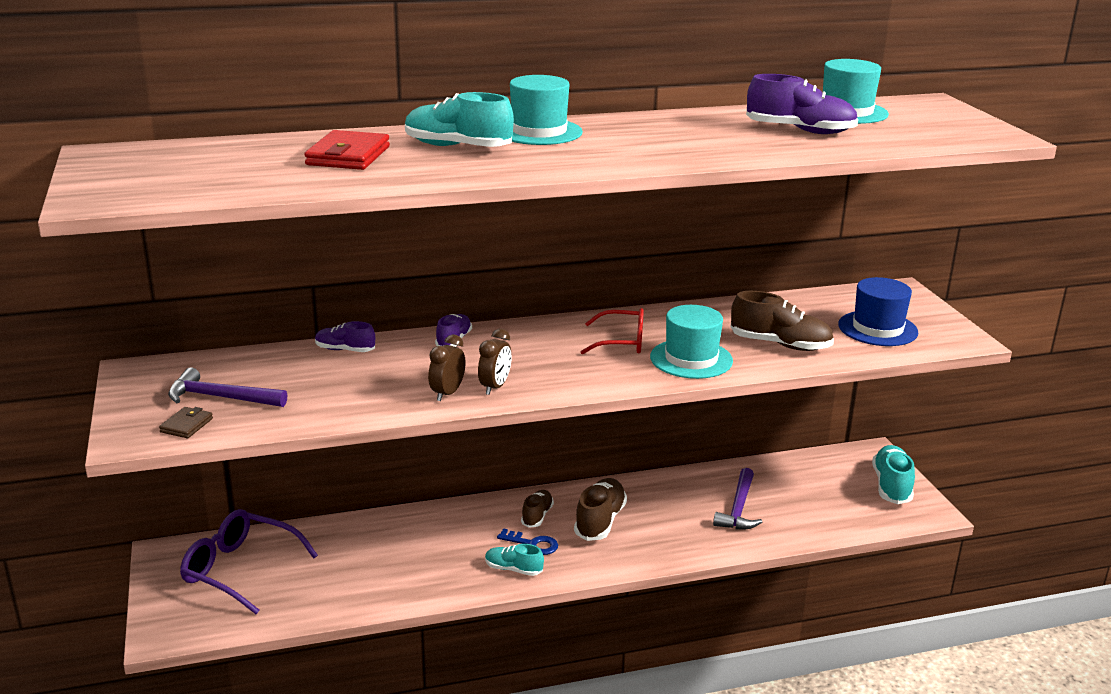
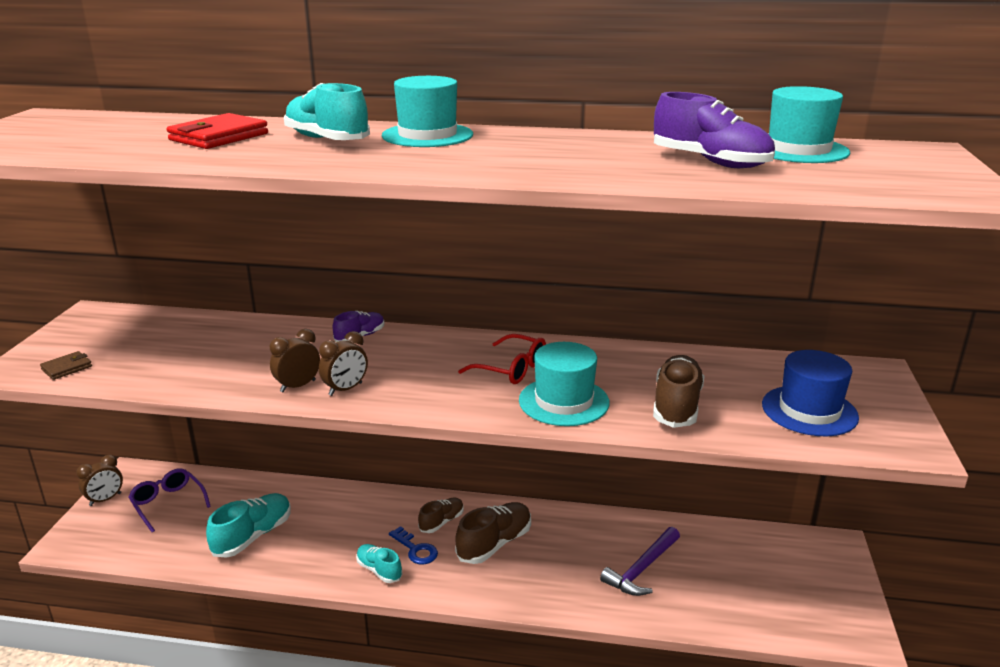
camera: 25 degrees right, 0 degrees up
purple hammer [168,367,287,407] -> none
purple glasses [180,509,318,614] -> purple glasses [128,468,211,533], size x0.66
purple shoe [315,321,375,352] -> none
brown shoe [731,291,834,351] -> brown shoe turned 120 degrees counterclockwise [653,355,704,428]
turquoise shoe [872,445,915,504] -> turquoise shoe moved to [206,493,291,558]
none -> brown clock [76,455,123,506]

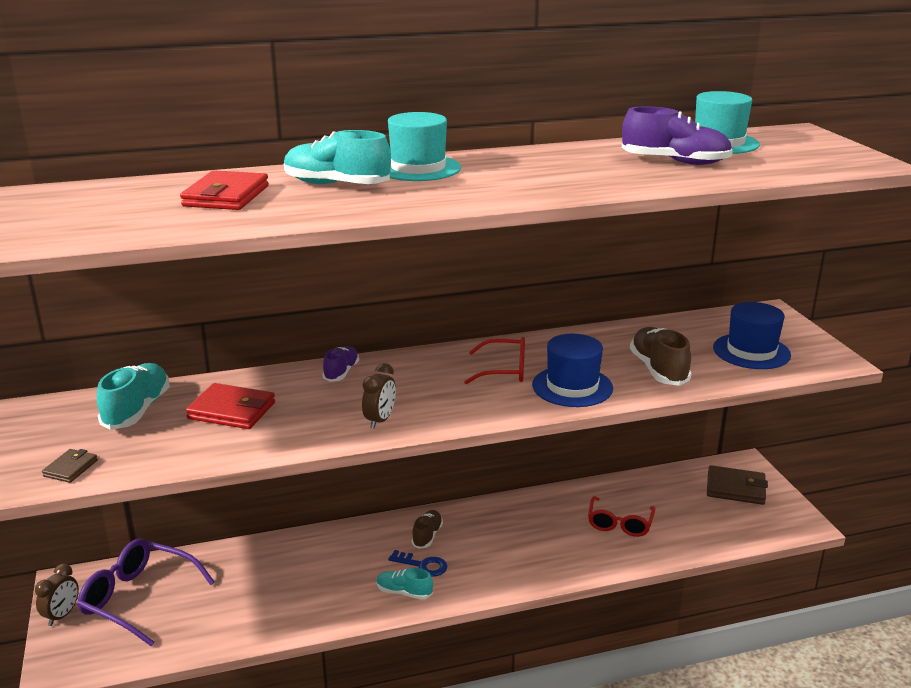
camera: 25 degrees left, 0 degrees up
purple glasses [128,468,211,533] -> purple glasses [77,538,215,647], size x1.52
turquoise shoe [206,493,291,558] -> turquoise shoe moved to [97,363,170,430]
brown clock [270,329,320,392] -> none
brown shoe [455,502,531,564] -> none
turquoise hat [519,342,610,426] -> blue hat [532,334,613,407]
purple hammer [600,527,680,596] -> red glasses [588,496,655,537]
none -> red wallet [186,383,275,429]
none -> brown wallet [707,465,768,505]

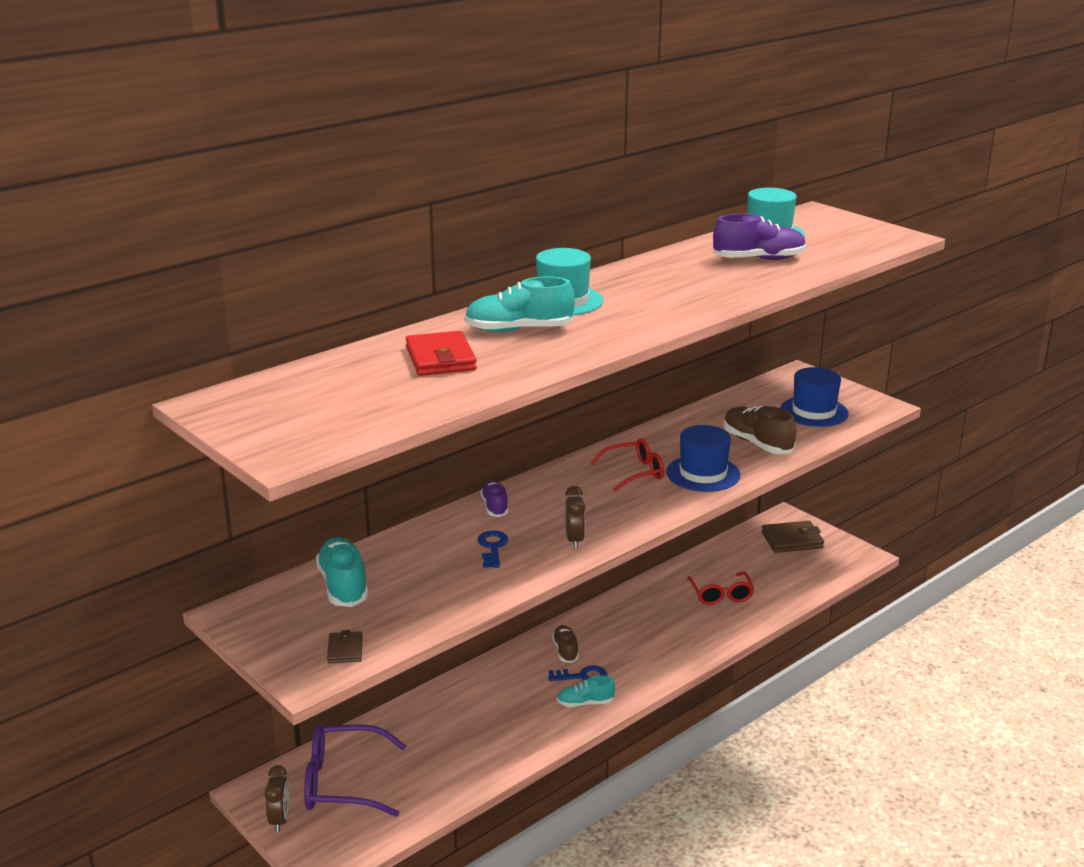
camera: 25 degrees left, 0 degrees up
red wallet [186,383,275,429] -> none
none -> blue key [477,530,508,568]

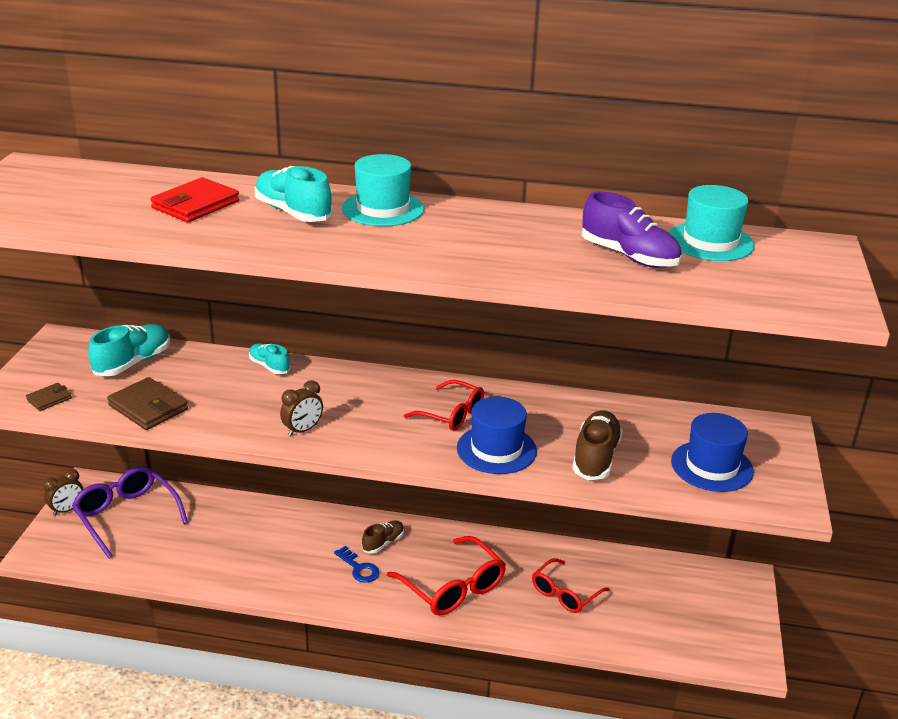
camera: 50 degrees right, 5 degrees up
blue key [477,530,508,568] -> none
purple shoe [481,481,509,517] -> none
turquoise shoe [557,675,615,707] -> turquoise shoe moved to [249,343,290,374]
brown wallet [761,521,824,553] -> brown wallet moved to [107,377,188,430]
none -> red glasses [387,536,506,616]

